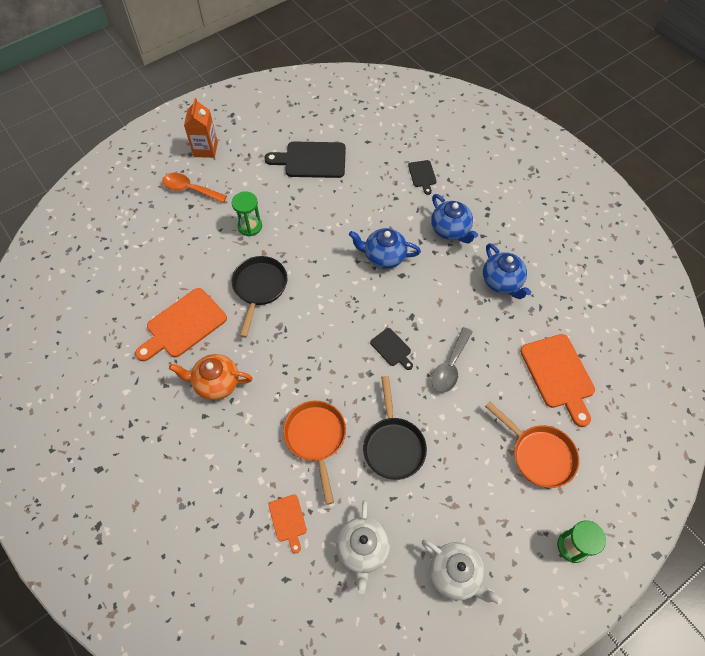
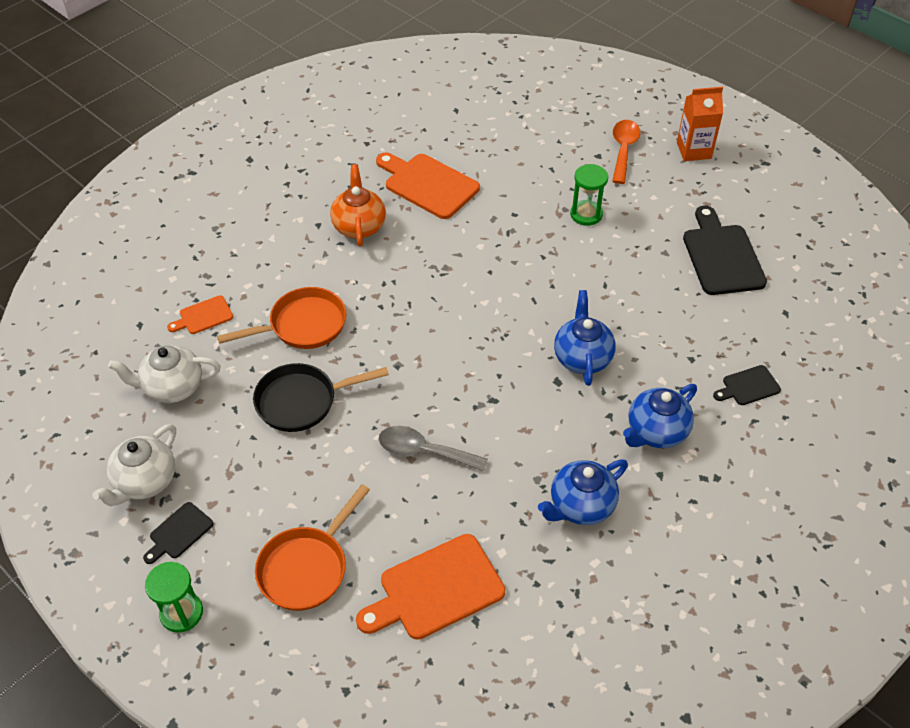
camera: 80 degrees right, 10 degrees down
black pan [232,256,287,338] -> none
black cutting board [370,328,413,370] -> black cutting board moved to [143,502,213,564]

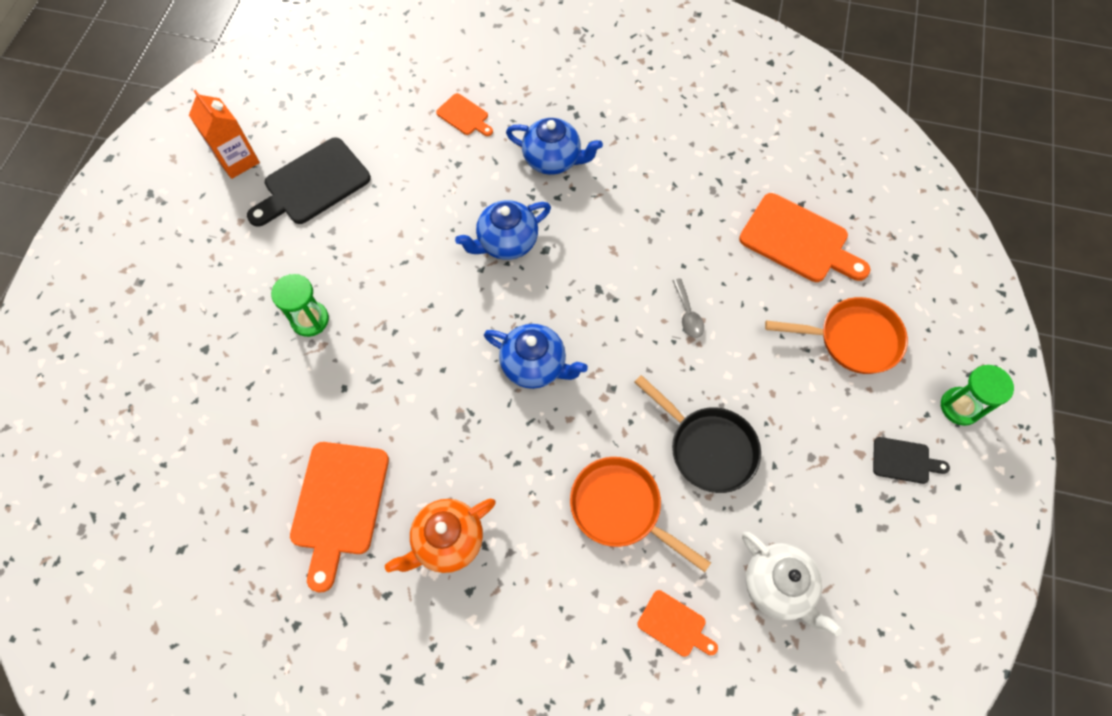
camera: 120 degrees left, 15 degrees up
white teapot [92,424,176,506] -> none
grey spoon [379,426,488,472] -> grey spoon [673,278,704,338], size x0.63
blue teapot [538,459,628,525] -> blue teapot moved to [484,324,588,389]
orange spoon [612,120,640,184] -> none
orange carton [677,87,723,161] -> orange carton moved to [189,90,260,179]
black cutting board [713,365,781,405] -> orange cutting board [436,93,493,136]

